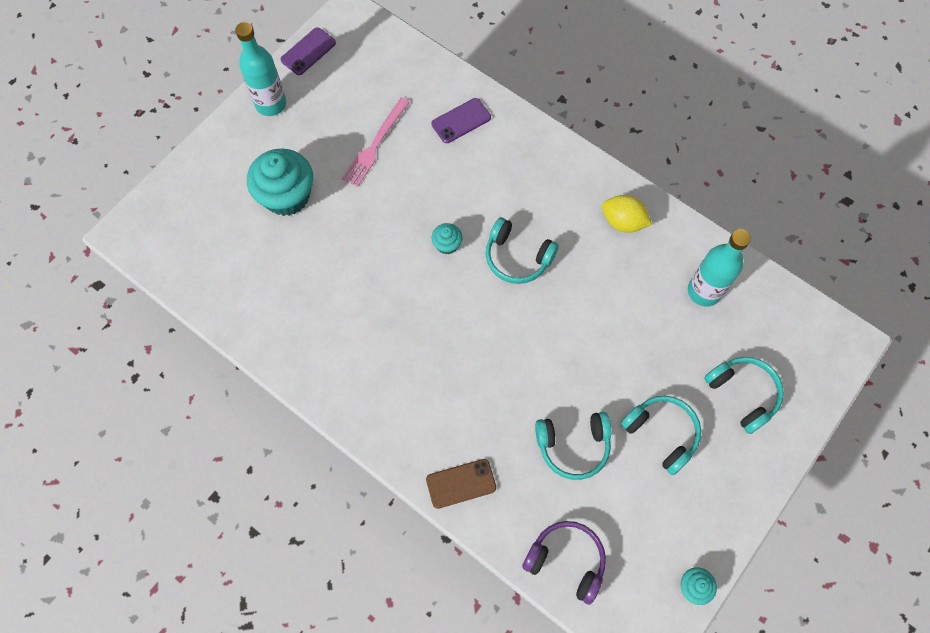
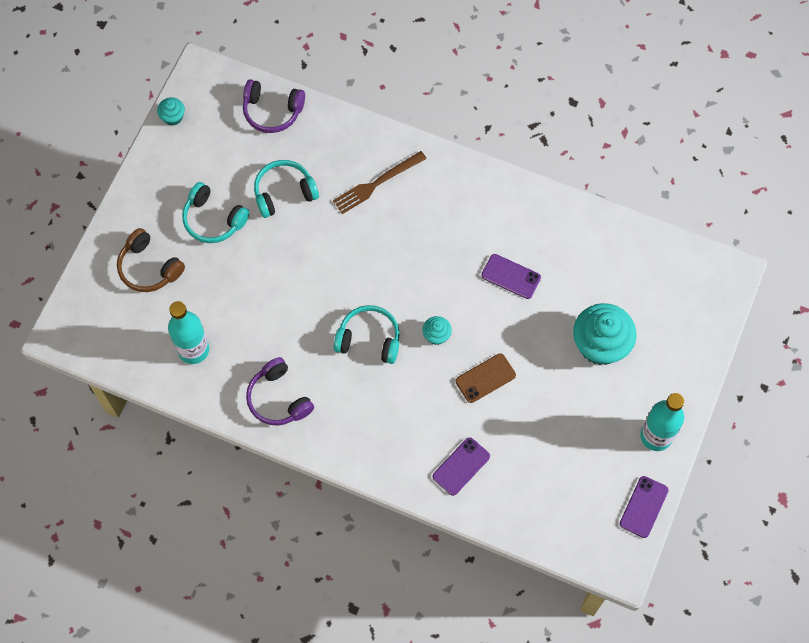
camera: 165 degrees right, 0 degrees up
pink fork [342,97,410,187] -> none
brown phone [426,459,496,509] -> brown phone moved to [456,353,516,403]
yellow lemon [602,195,652,233] -> purple headphones [246,357,314,426]
turquoise headphones [704,357,784,434] -> brown headphones [117,228,185,292]
none -> brown fork [333,151,427,214]
none -> purple phone [481,254,541,299]

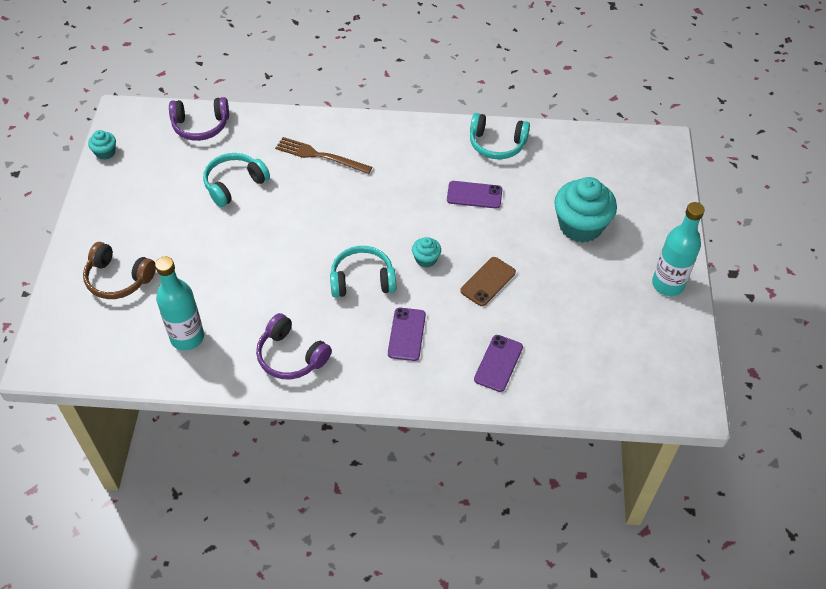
camera: 20 degrees left, 15 degrees down
turquoise headphones [182,182,250,243] -> turquoise headphones moved to [470,113,530,159]
brown fork [333,151,427,214] -> brown fork turned 75 degrees clockwise [275,137,372,174]
purple phone [620,476,669,538] -> purple phone moved to [388,308,426,361]

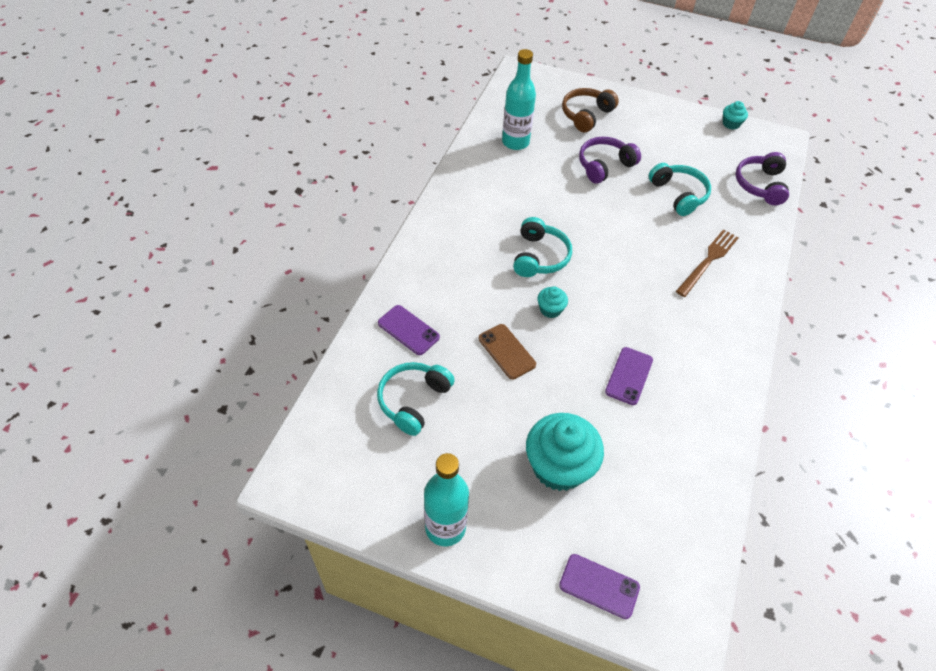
camera: 105 degrees right, 0 degrees up
purple headphones [256,313,332,379] -> purple headphones moved to [579,137,641,184]
purple phone [388,308,426,361] -> purple phone moved to [559,554,640,619]
turquoise headphones [470,113,530,159] -> turquoise headphones moved to [377,362,455,436]

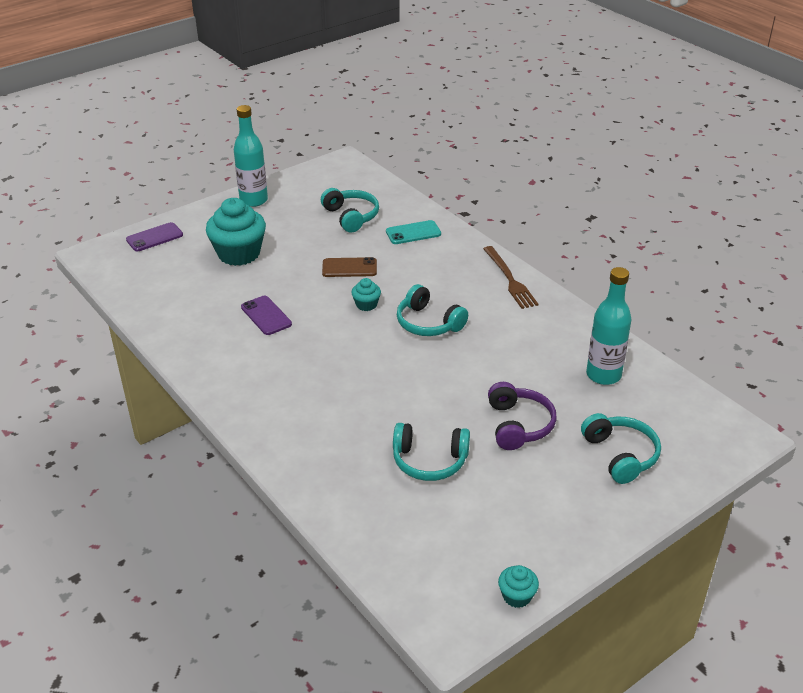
camera: 125 degrees right, 15 degrees down
purple phone [378,305,440,355] -> turquoise phone [386,220,441,244]
brown headphones [562,88,619,132] -> turquoise headphones [581,413,661,484]
brown fork [676,229,739,297] -> brown fork moved to [483,246,538,309]
purple headphones [735,152,789,205] -> none

